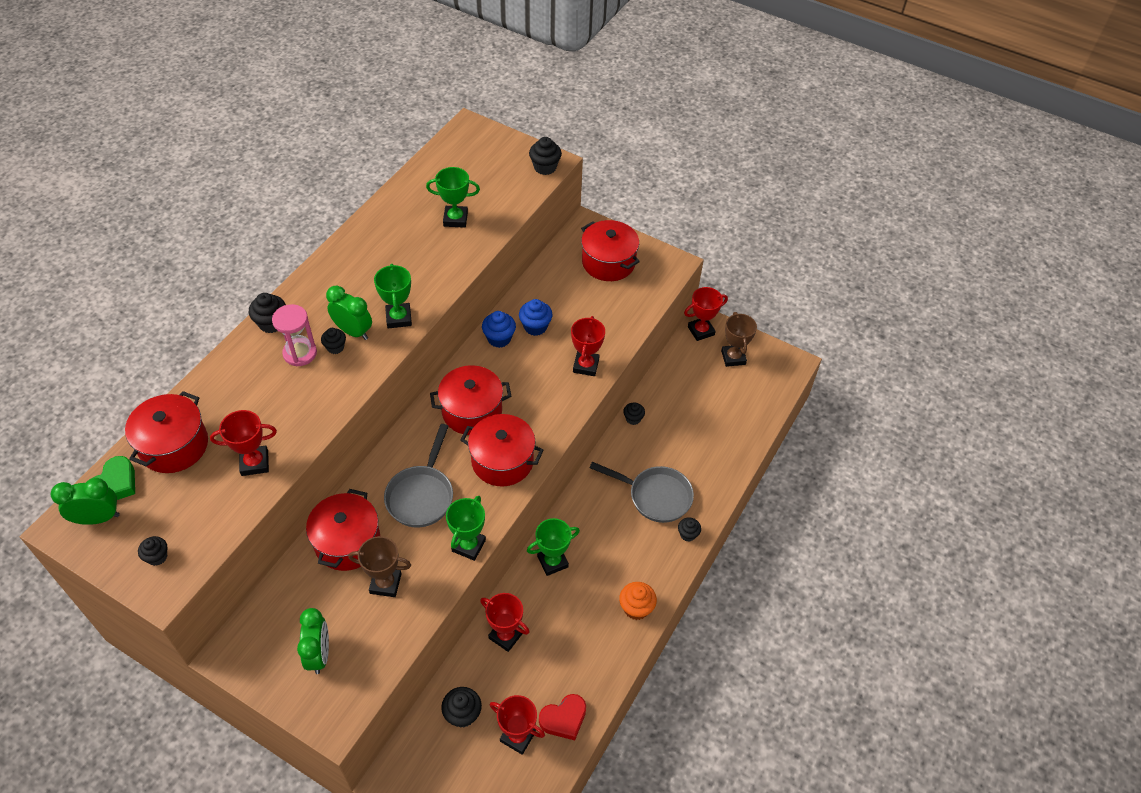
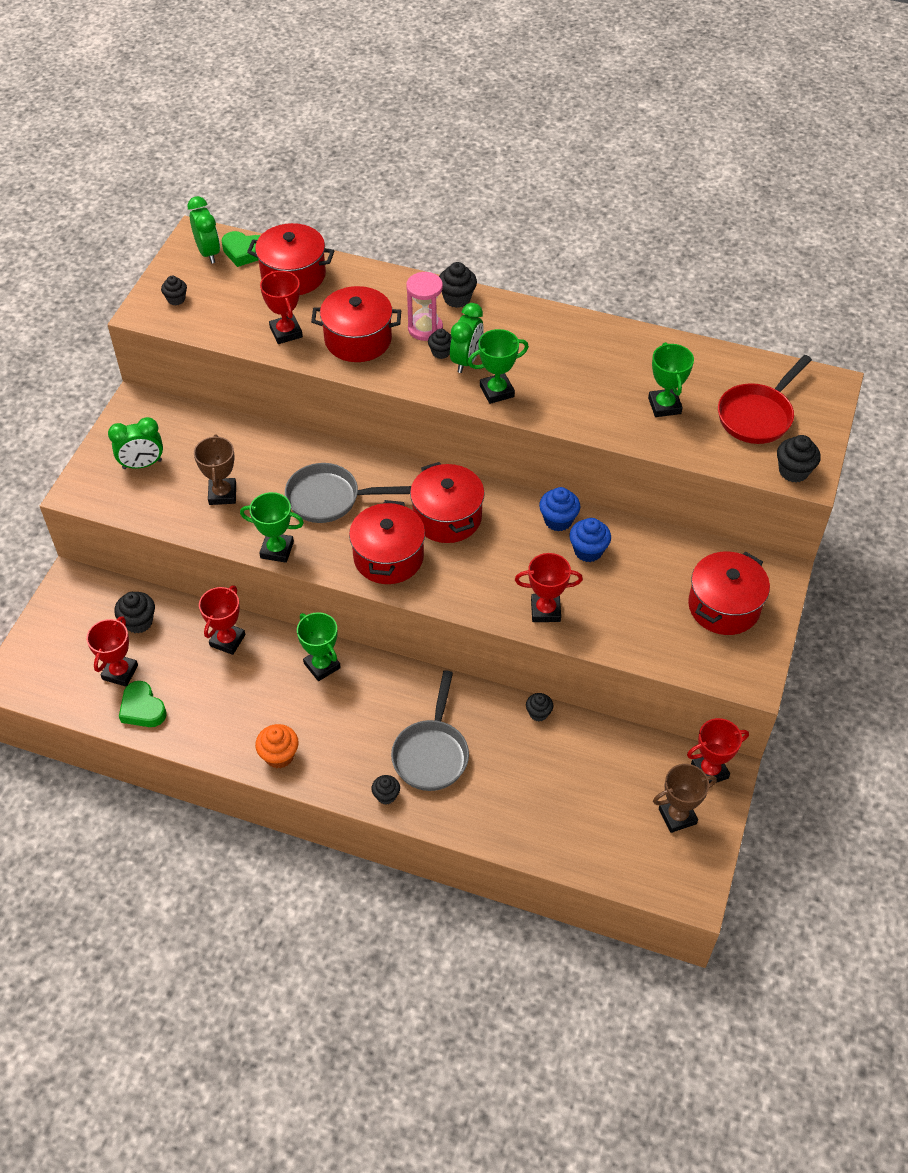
camera: 80 degrees right, 0 degrees up
red pot [306,489,380,571] -> red pot moved to [311,286,401,362]
red heart [539,694,586,740] -> green heart [119,681,167,727]
red trophy [684,287,728,341] -> red trophy turned 75 degrees counterclockwise [687,718,749,783]
none -> red pan [718,355,812,444]

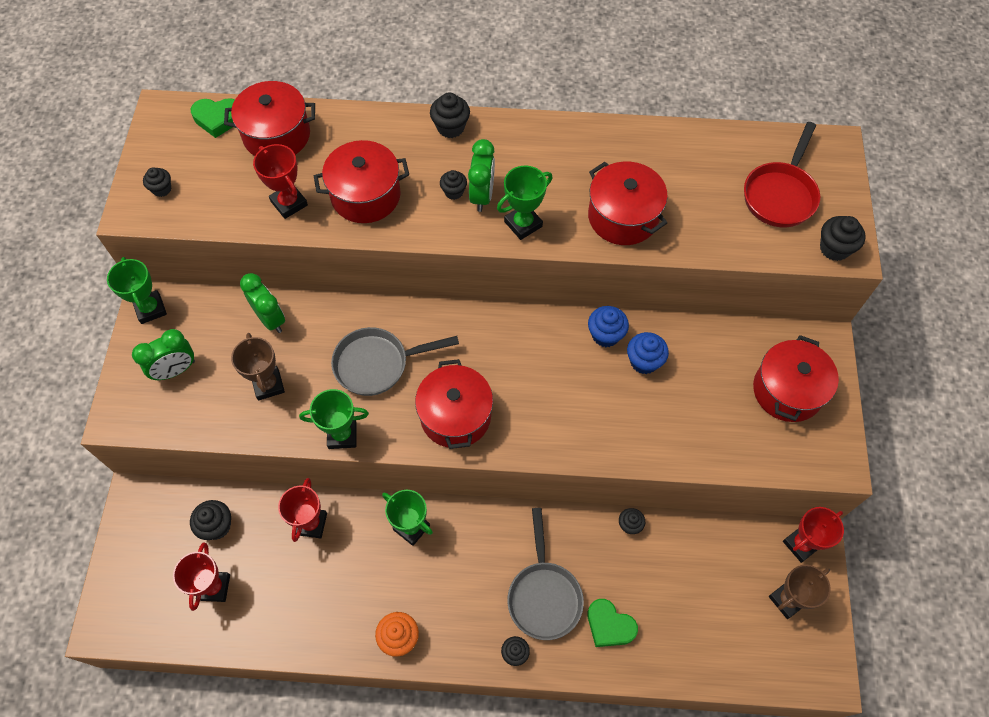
camera: 15 degrees left, 10 degrees up
green heart [119,681,167,727] -> green heart moved to [587,599,638,647]
green clock [187,196,220,264] -> green clock moved to [240,273,285,333]
pink hourglass [406,272,443,341] -> none
red pot [410,462,485,543] -> red pot moved to [588,161,668,245]
red trophy [515,553,583,622] -> none
green trophy [648,342,694,417] -> green trophy moved to [107,257,167,324]

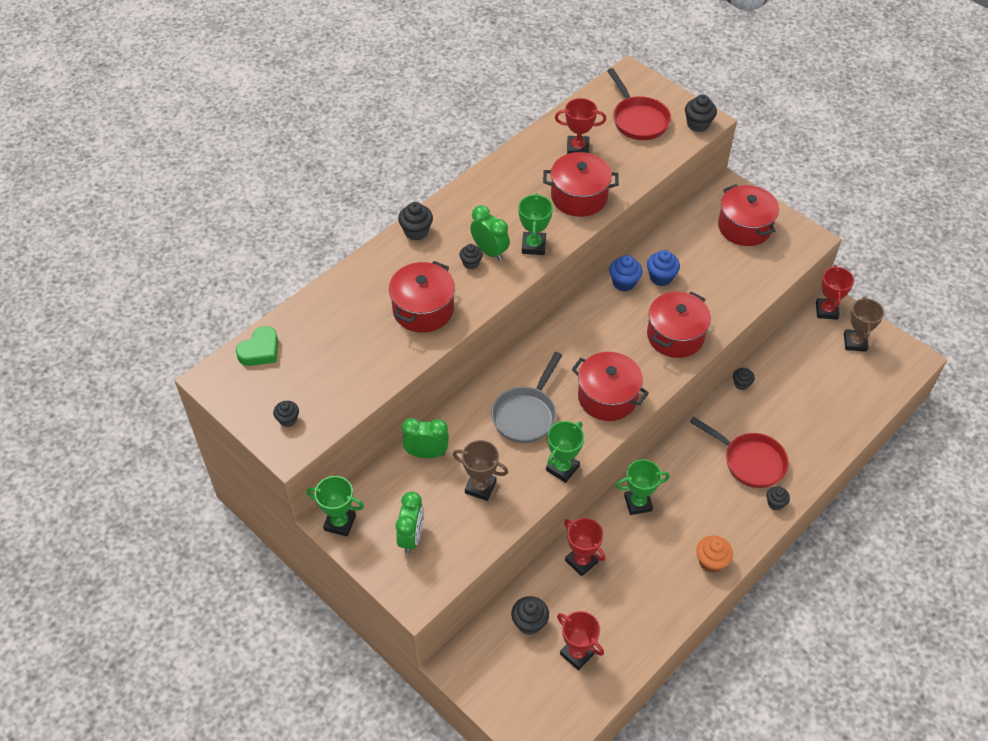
camera: 50 degrees left, 10 degrees down
red pot [224,81,315,156] -> red pot moved to [647,291,711,358]
red trophy [253,144,308,219] -> red trophy moved to [555,98,606,154]
grey pan [507,508,584,640] -> red pan [690,416,789,488]
green heart [587,599,638,647] -> none

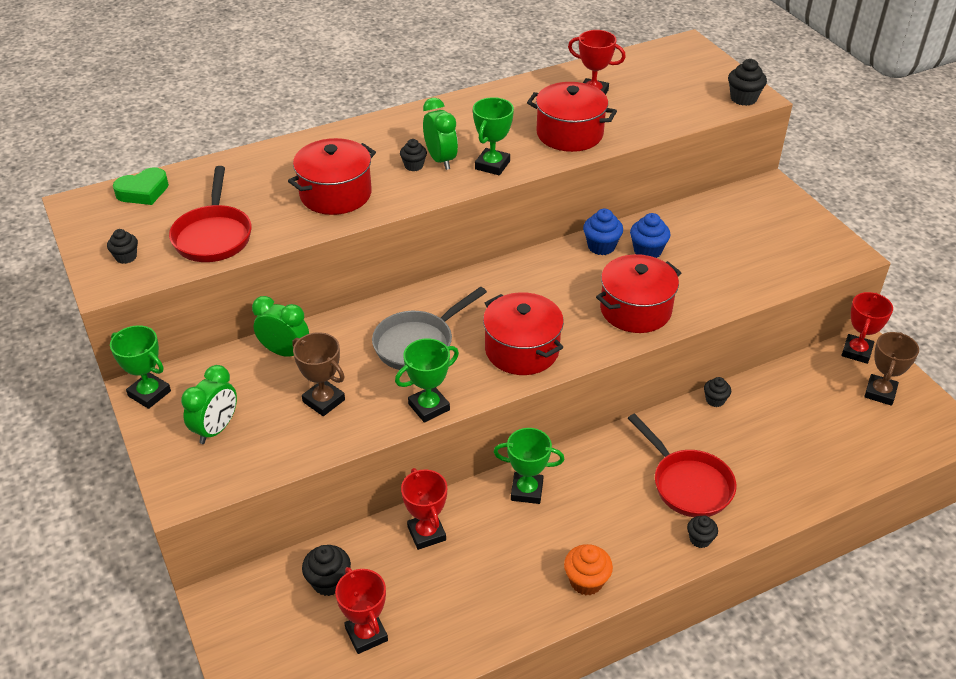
camera: 20 degrees right, 10 degrees down
black cupcake [398,202,433,241] -> none
red pan [607,68,671,140] -> red pan moved to [169,166,252,262]
red pot [718,184,779,246] -> none

